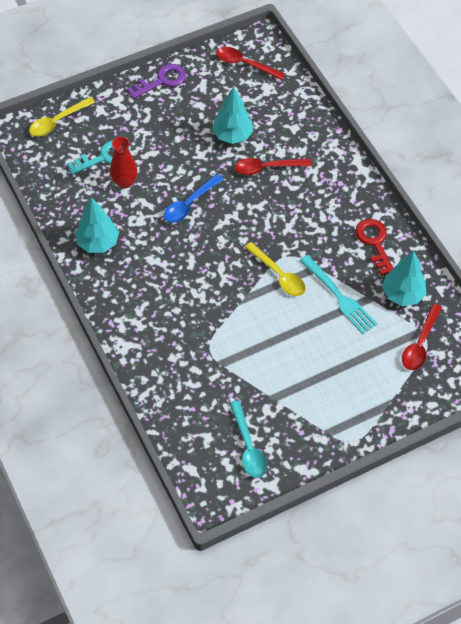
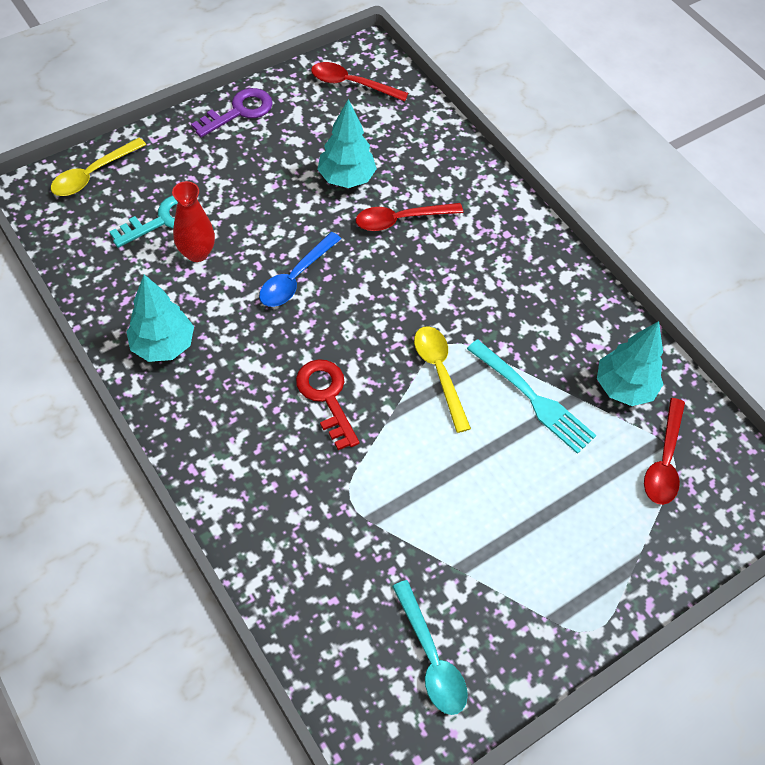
camera: 10 degrees left, 0 degrees up
yellow spoon [244,242,306,296] -> yellow spoon turned 150 degrees counterclockwise [414,326,471,433]
red key [355,219,394,276] -> red key moved to [296,359,359,450]

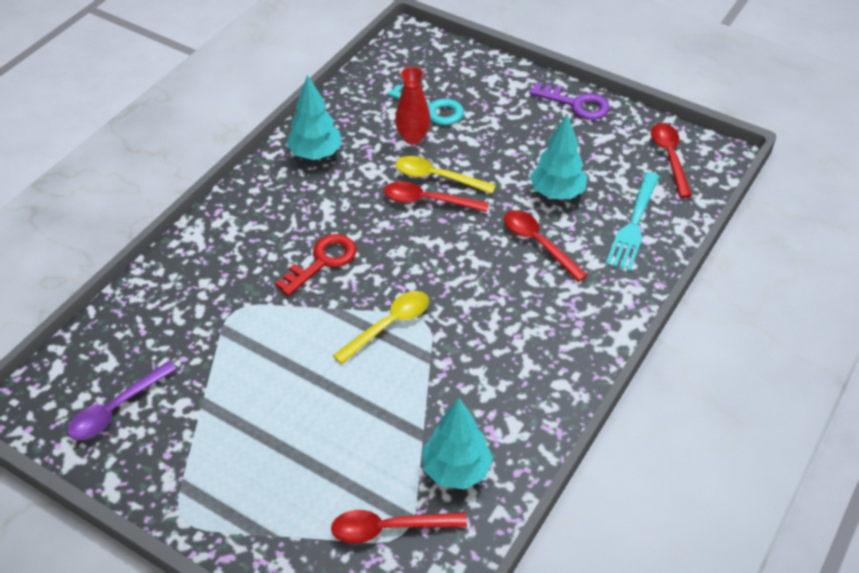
camera: 70 degrees right, 10 degrees down
yellow spoon [51,138,146,196] -> yellow spoon moved to [395,156,496,194]
blue spoon [259,232,341,307] -> red spoon [384,181,489,212]
turquoise spoon [392,580,468,715] -> purple spoon [68,361,177,440]
turquoise fork [467,339,596,454] -> turquoise fork moved to [606,172,660,271]

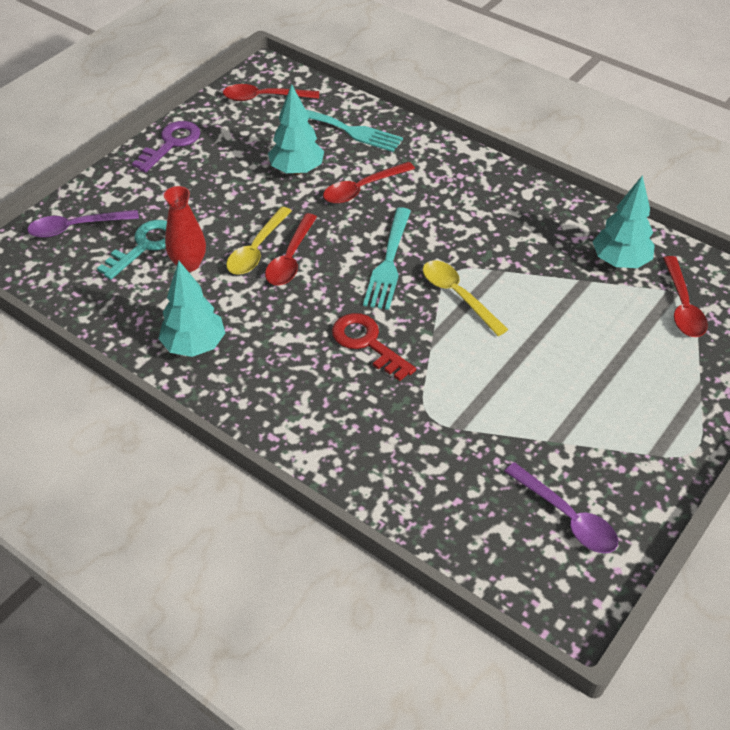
camera: 85 degrees left, 0 degrees up
none -> purple spoon [27,210,139,238]
none -> turquoise fork [363,207,411,310]

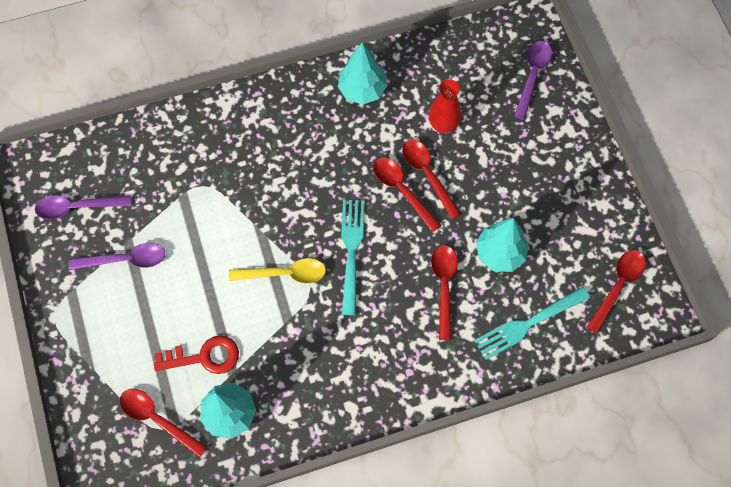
camera: 125 degrees right, 20 degrees up
turquoise key [97,220,167,280] -> none
purple key [132,121,200,172] -> none
yellow spoon [226,207,292,275] -> red spoon [402,140,461,219]
red key [332,313,416,381] -> red key moved to [154,335,239,374]
turquoise fork [363,207,411,310] -> turquoise fork turned 45 degrees clockwise [341,200,365,315]
none -> purple spoon [69,243,165,270]

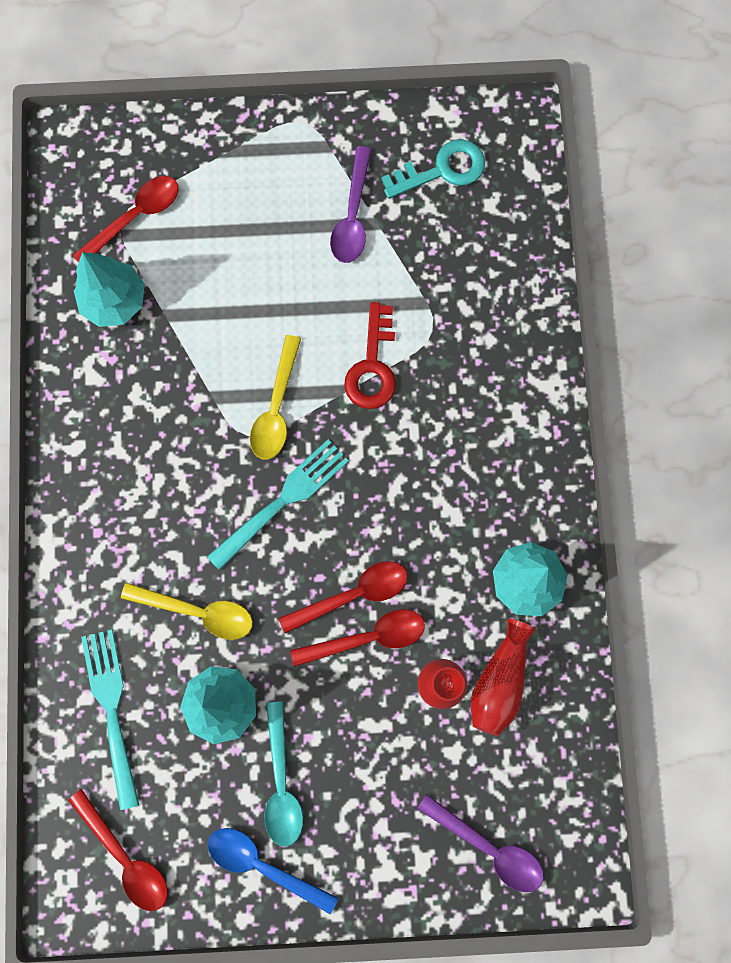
camera: 105 degrees right, 10 degrees up
purple spoon [35,195,131,219] -> turquoise key [381,139,485,199]
red key [154,335,239,374] -> red key moved to [344,302,396,409]
turquoise fork [341,200,365,315] -> turquoise fork turned 60 degrees counterclockwise [207,439,349,570]
red spoon [431,245,458,340] -> yellow spoon [121,583,253,640]
none -> blue spoon [208,828,338,914]
none -> turquoise spoon [264,701,303,847]
none -> red vase [471,619,536,736]

